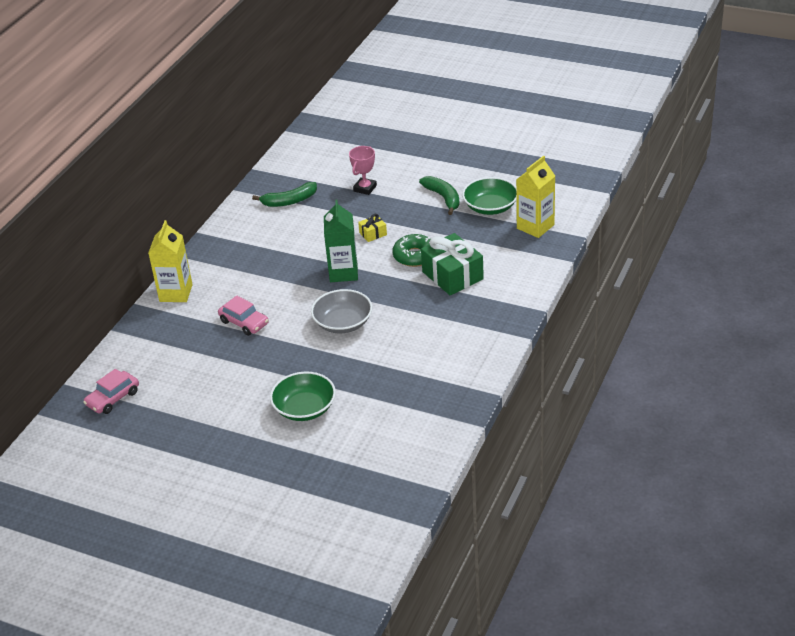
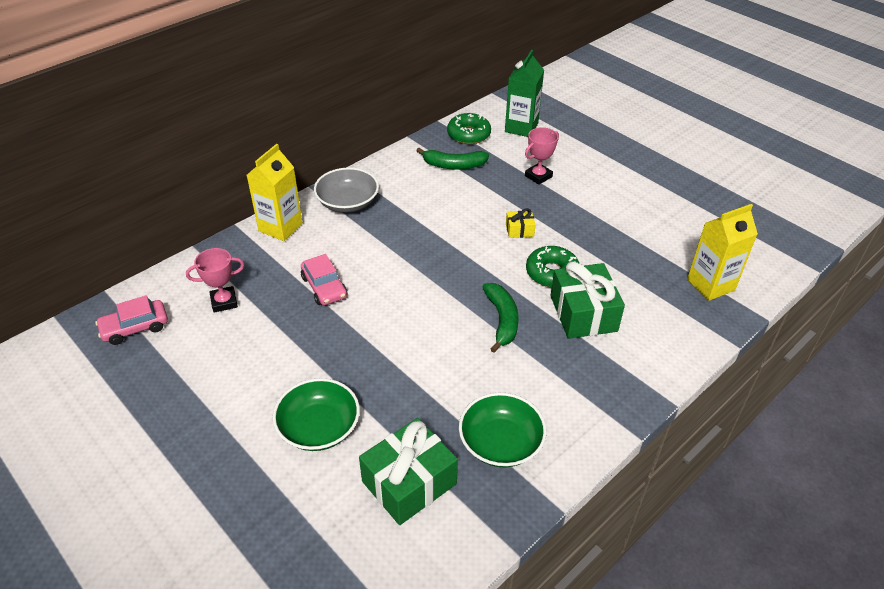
camera: 20 degrees right, 5 degrees up
grey bowl [311,289,372,333] -> grey bowl moved to [314,168,379,213]
green carton [324,200,358,282] -> green carton moved to [505,50,544,137]
green banana [419,176,460,215] -> green banana moved to [483,283,518,353]
green bowl [462,177,516,215] -> green bowl moved to [459,393,547,467]
none -> pink trophy [186,248,244,313]
none -> green gift [359,418,458,525]
none -> green donut [447,113,491,144]

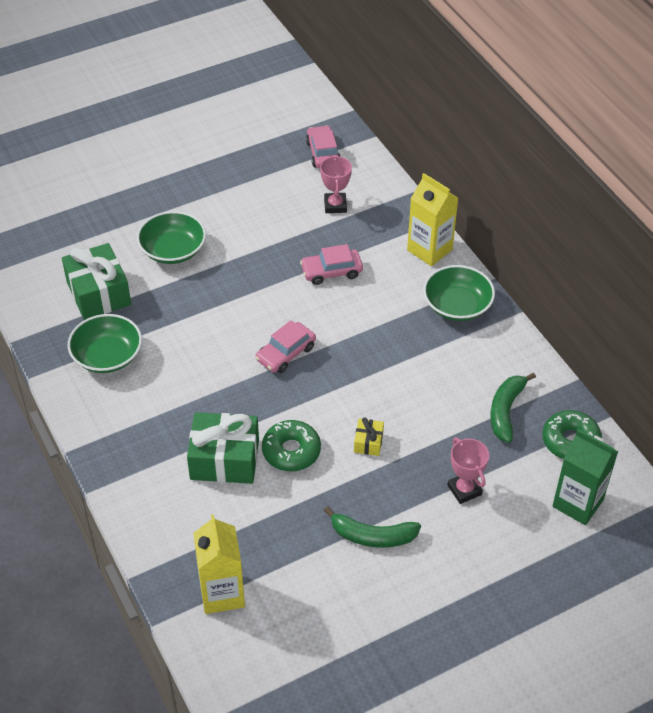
camera: 105 degrees right, 5 degrees up
grey bowl [314,168,379,213] -> green bowl [423,265,495,321]
green banana [483,283,518,353] -> green banana moved to [324,506,421,548]
none -> pink car [255,320,316,373]

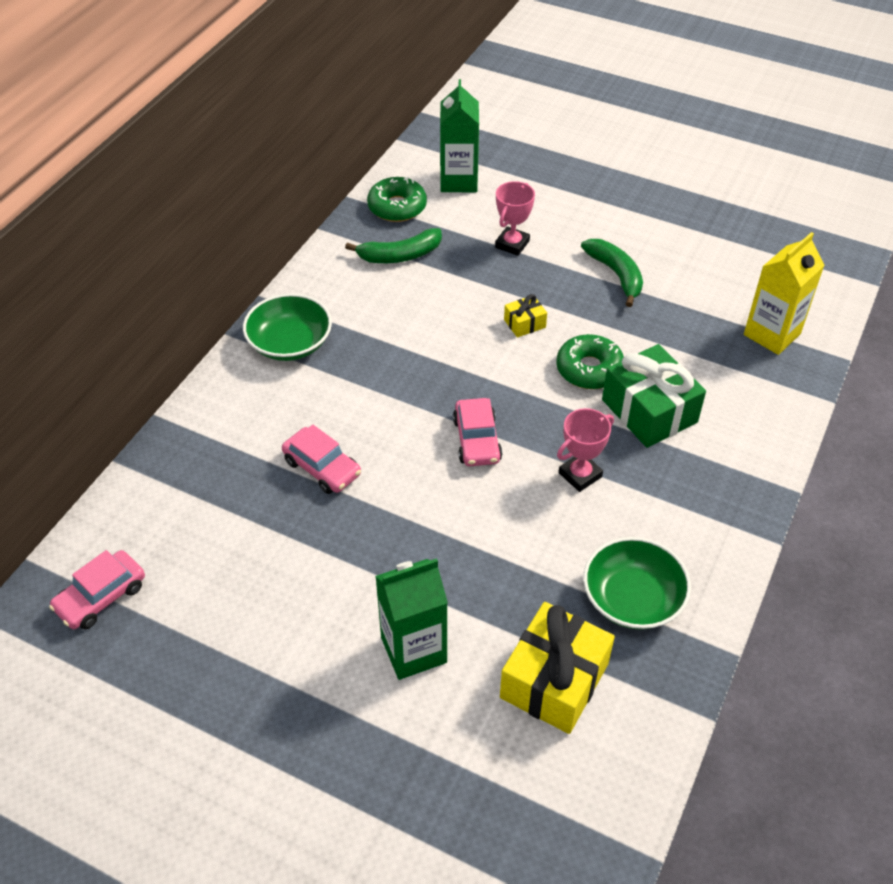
camera: 125 degrees left, 0 degrees up
green gift [62,243,131,320] -> yellow gift [500,602,615,734]
green bowl [137,211,206,264] -> green carton [375,558,448,680]
pink car [255,320,316,373] -> pink car turned 75 degrees clockwise [453,398,502,466]
pink trophy [320,155,352,213] -> pink trophy moved to [557,408,614,492]
yellow carton [407,173,458,266] -> none

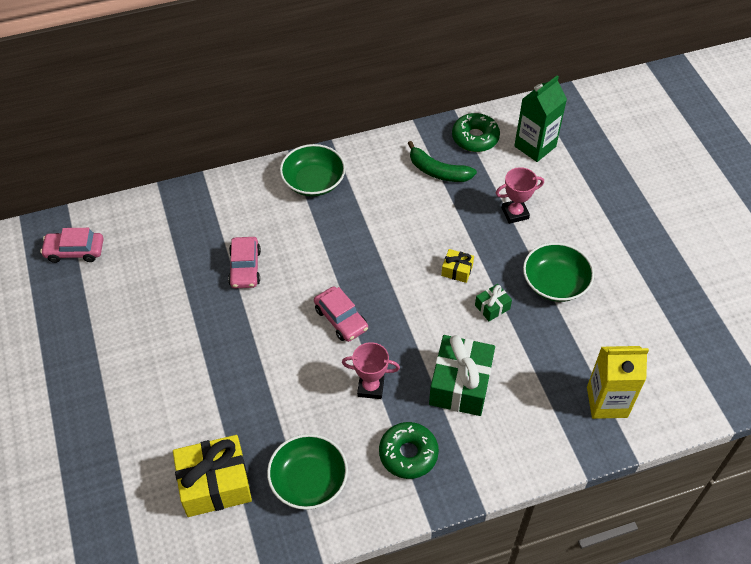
camera: 45 degrees right, 5 degrees up
green carton [375,558,448,680] -> none
pink car [453,398,502,466] -> pink car turned 75 degrees counterclockwise [314,286,368,342]
green donut [556,334,624,389] -> green donut moved to [379,422,439,479]
green banana [581,239,643,307] -> green bowl [523,243,594,302]
none -> green gift [475,284,512,321]

